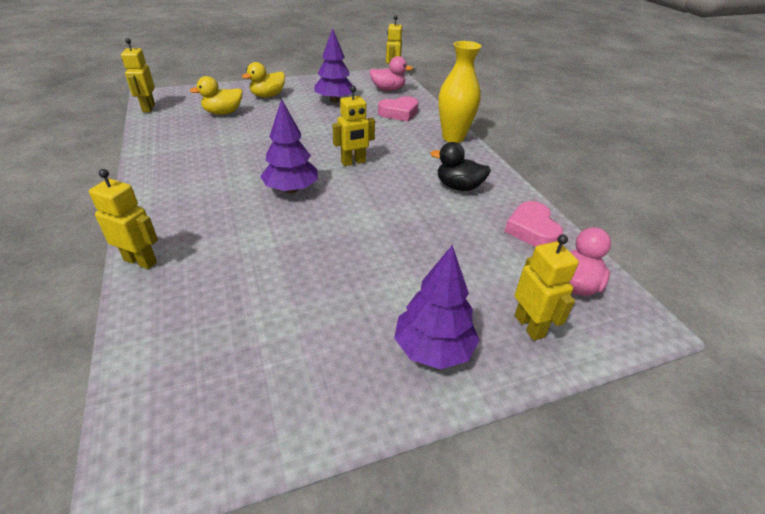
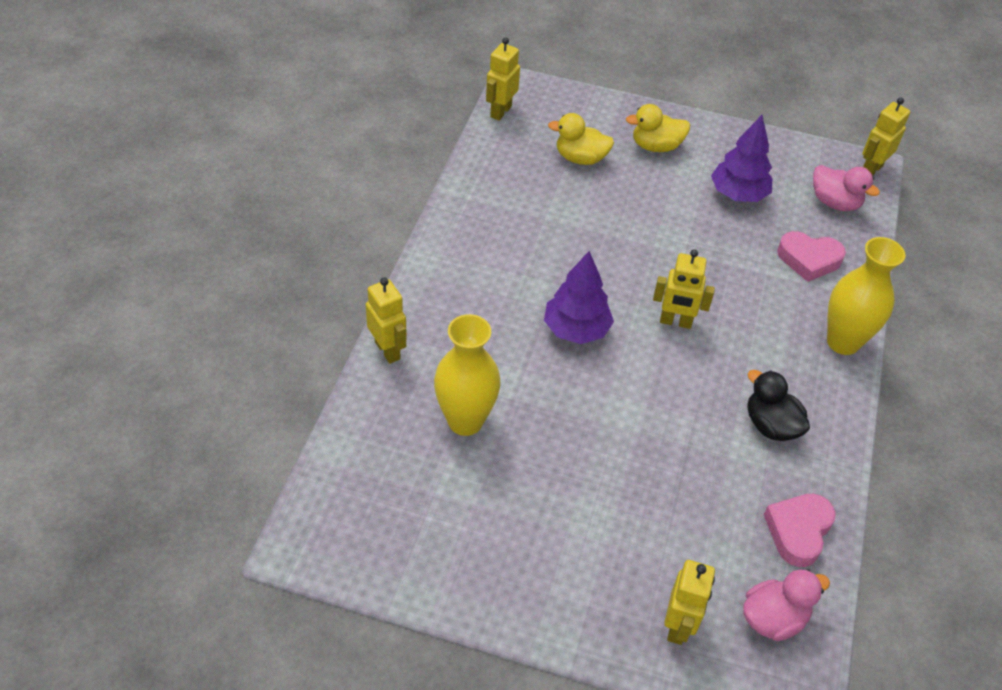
camera: 35 degrees right, 10 degrees up
purple tree [394,245,479,369] -> none
none -> yellow vase [434,314,501,436]

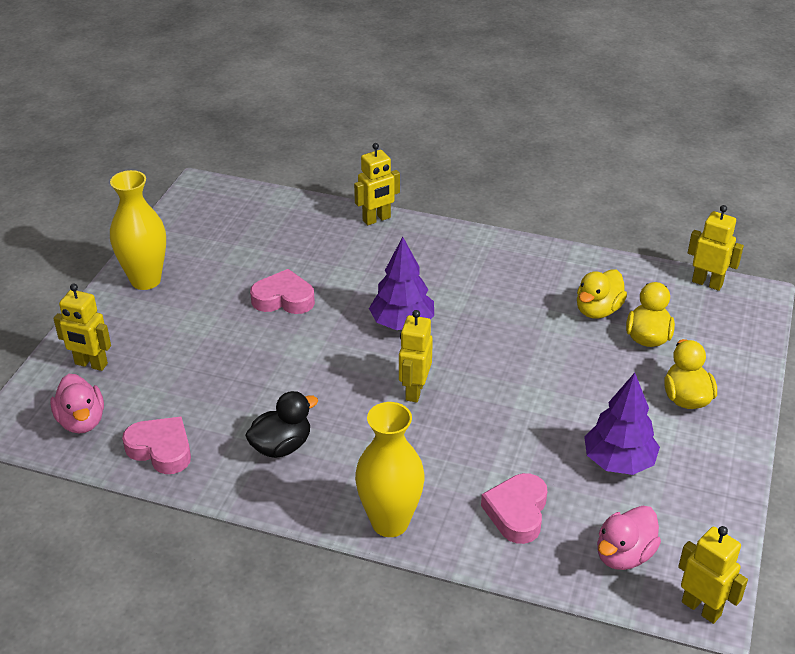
camera: 95 degrees right, 10 degrees down
yellow vase [434,314,501,436] -> yellow vase moved to [110,170,166,290]
none -> pink heart [250,269,315,314]
none -> yellow duck [577,269,627,319]

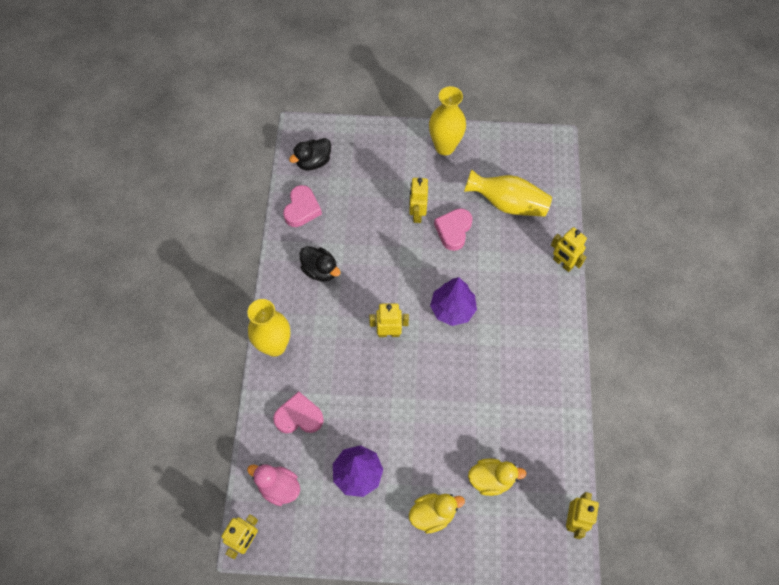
camera: 75 degrees right, 25 degrees up
pink duck [50,374,104,434] -> black duck [289,138,331,170]
yellow robot [53,283,111,371] -> yellow robot moved to [409,178,428,223]
pink heart [250,269,315,314] -> pink heart turned 150 degrees counterclockwise [434,208,473,251]
yellow duck [577,269,627,319] -> none
none -> yellow vase [464,169,552,217]

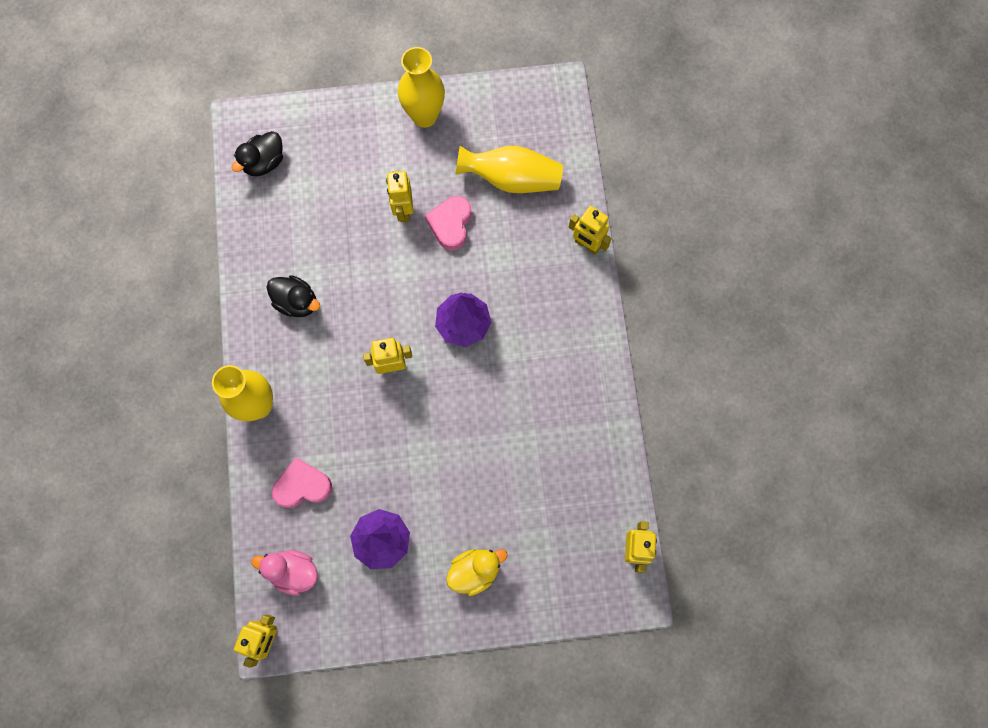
camera: 10 degrees left, 10 degrees up
pink heart [283,185,322,227] -> none
yellow duck [468,458,527,496] -> none

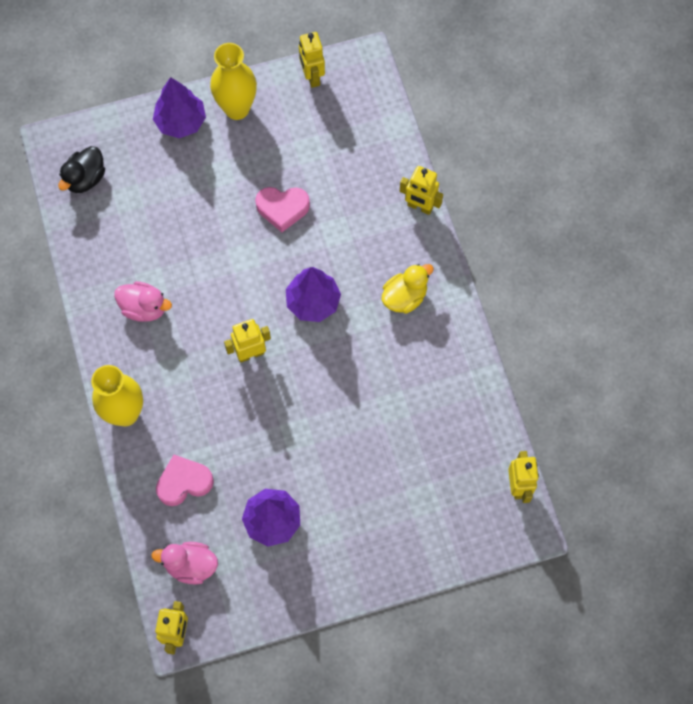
camera: 10 degrees left, 5 degrees down
black duck [267,275,320,317] -> pink duck [114,281,172,322]
yellow robot [386,171,413,222] -> yellow robot moved to [299,32,325,88]
pink heart [425,196,471,250] -> pink heart turned 90 degrees counterclockwise [255,187,310,232]
yellow duck [446,549,508,596] -> yellow duck moved to [382,264,434,314]
yellow vase [455,146,563,193] -> none
none -> purple tree [153,77,206,138]

